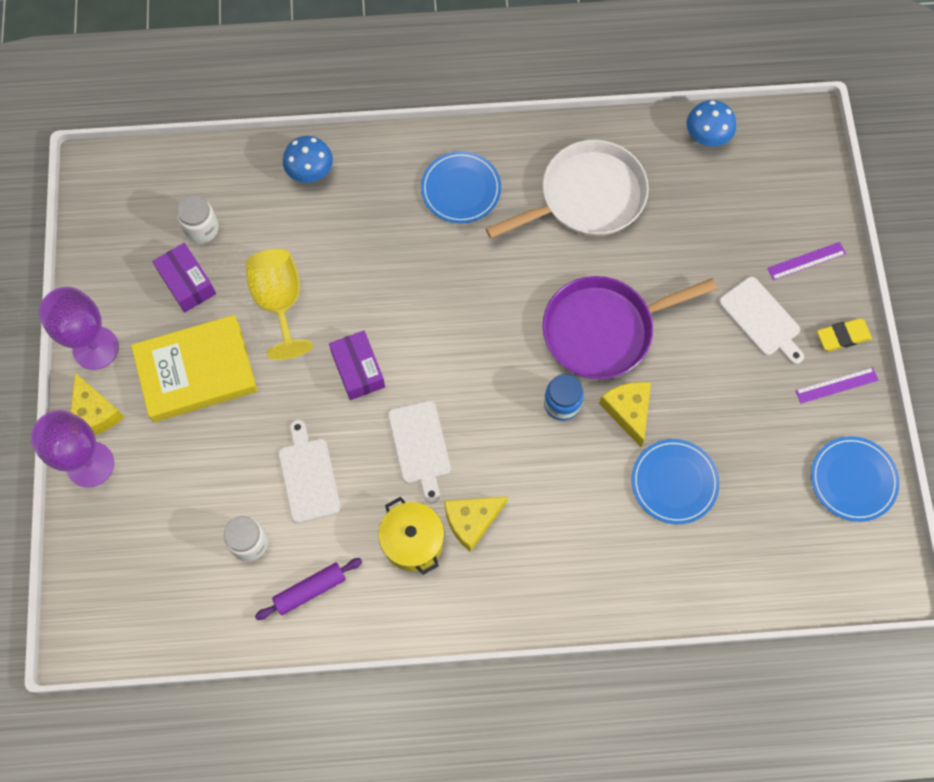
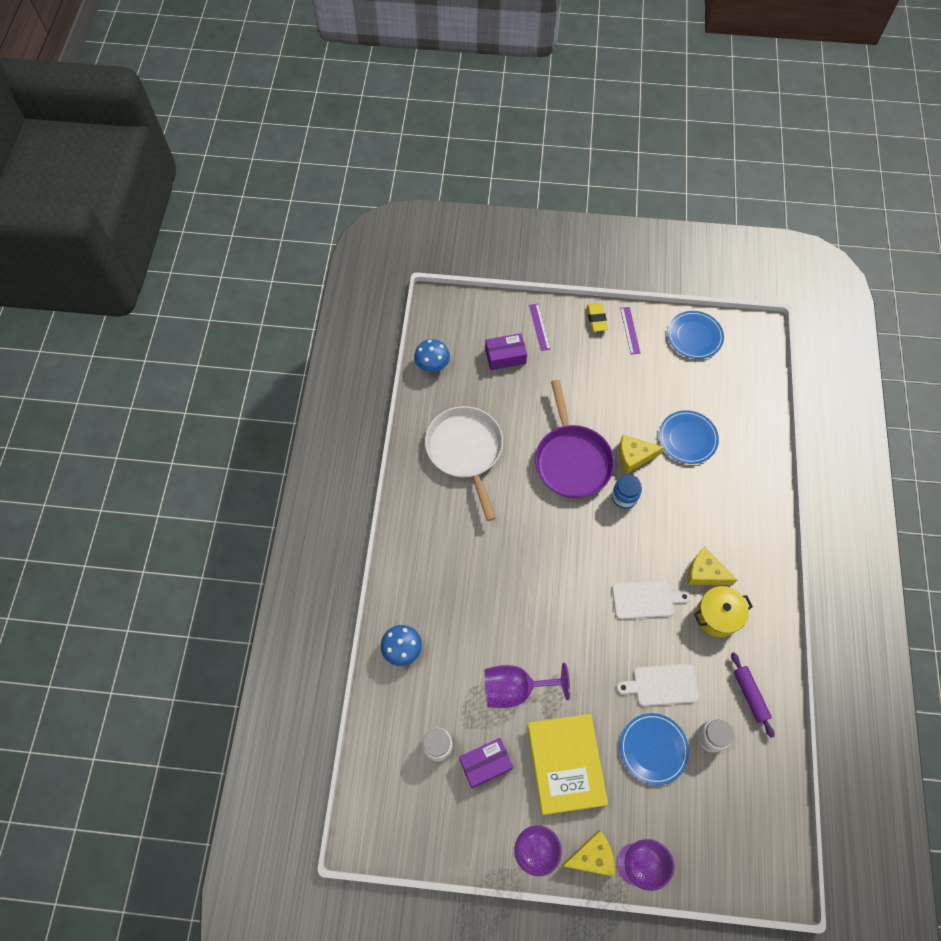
camera: 80 degrees left, 5 degrees down
yellow goblet [245,249,313,360] -> purple goblet [485,663,570,708]
purple box [329,331,385,400] -> purple box moved to [485,333,527,370]
blue plate [421,151,501,223] -> blue plate moved to [620,713,689,785]
yellow cheese [444,496,508,552] -> yellow cheese turned 135 degrees clockwise [688,547,737,585]
white cutting board [719,277,804,364] -> none

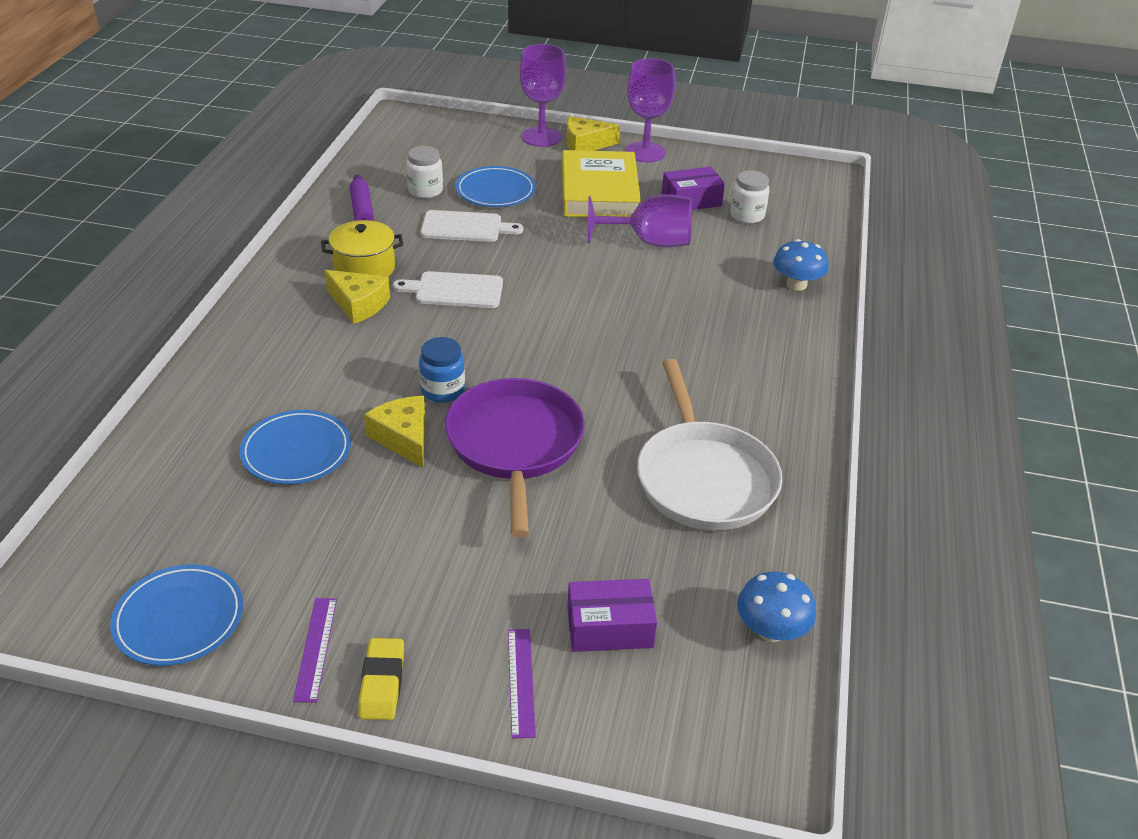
camera: 175 degrees left, 25 degrees down
yellow cheese [619,435,664,474] -> yellow cheese turned 120 degrees counterclockwise [364,396,425,468]

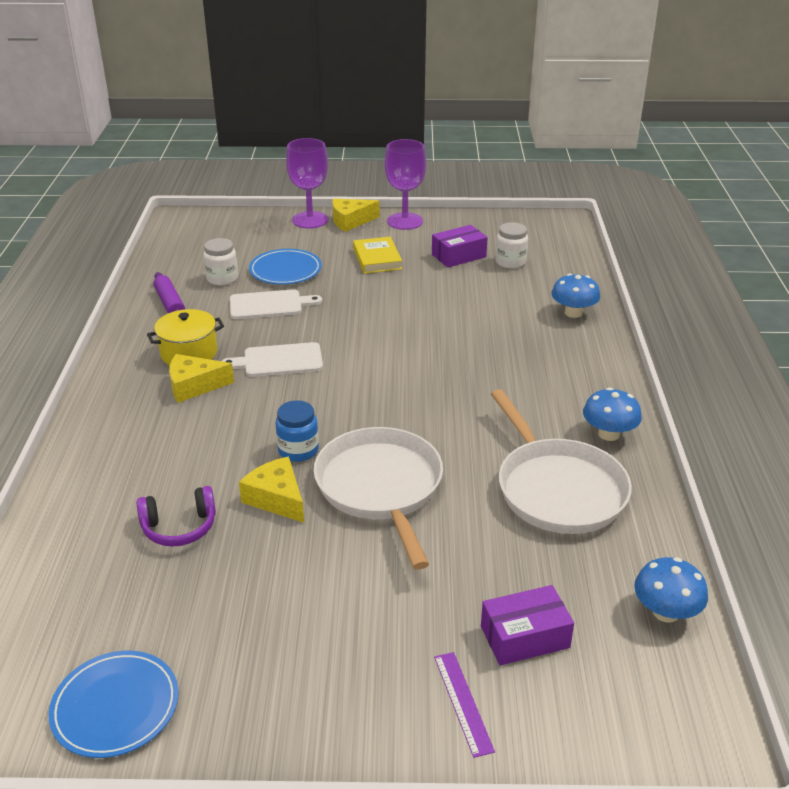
camera: 10 degrees left, 5 degrees down
blue plate [240,410,351,484] -> purple headphones [137,486,216,547]
purple ruler [293,598,337,703] -> none
yellow cheese [325,270,390,324] -> yellow cheese turned 150 degrees clockwise [169,354,234,403]
yellow eraser [358,638,404,720] -> none
purple pan [445,378,585,537] -> white pan [313,427,443,570]
yellow book [562,150,641,217] -> yellow book [353,237,402,274], size x0.59
purple goblet [588,194,692,247] -> none
none -> blue mushroom [583,388,642,441]

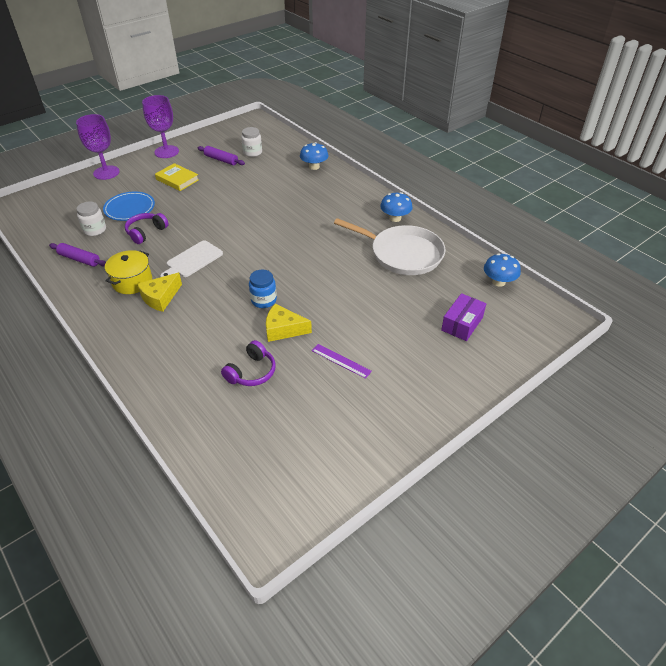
camera: 40 degrees left, 10 degrees up
blue plate [49,650,179,758] -> none
white cutting board [230,289,322,319] -> purple headphones [125,213,169,244]
white pan [313,427,443,570] -> none
yellow cheese [332,199,380,232] -> none
purple box [432,225,488,268] -> purple rolling pin [197,146,245,165]
purple ruler [434,652,495,758] -> purple ruler moved to [312,344,372,379]

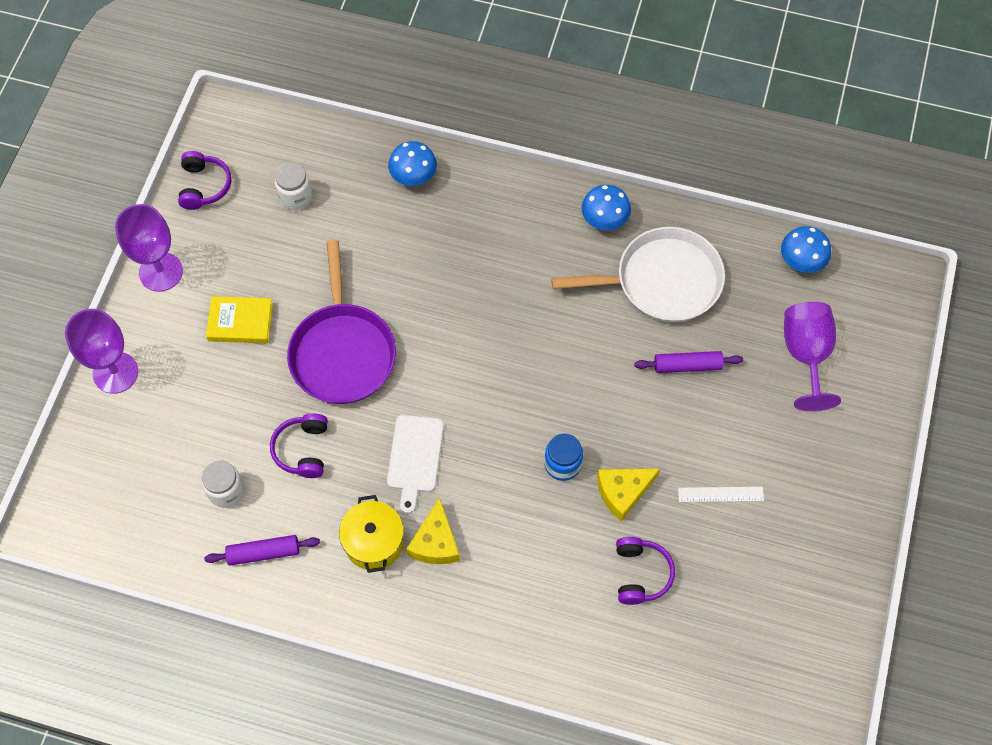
camera: 35 degrees left, 20 degrees up
blue plate [103,191,155,221] -> none
purple rolling pin [197,146,245,165] -> purple rolling pin moved to [635,351,743,373]
purple ruler [312,344,372,379] -> white ruler [678,487,764,502]
purple box [441,293,486,341] -> purple goblet [784,302,841,411]
none -> purple headphones [178,151,231,210]
none -> purple pan [287,240,396,404]

